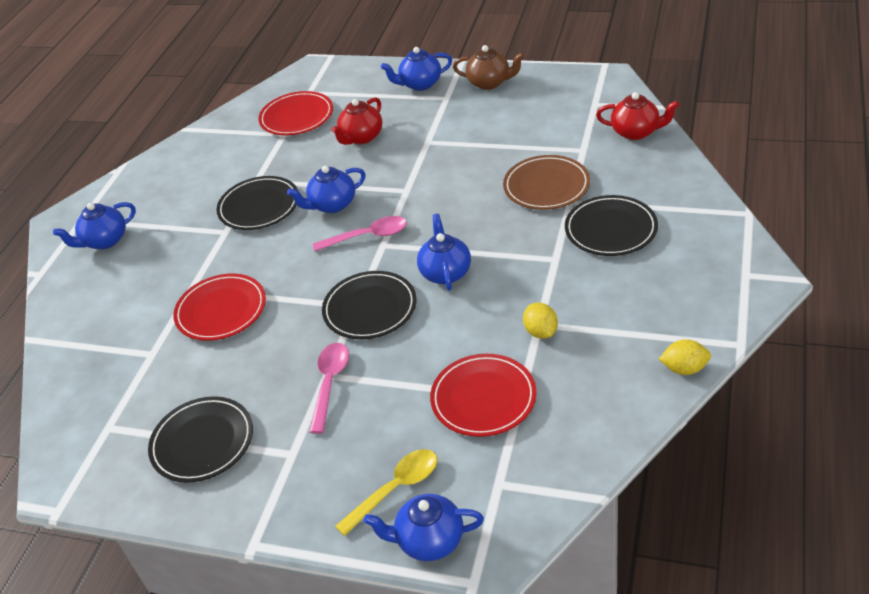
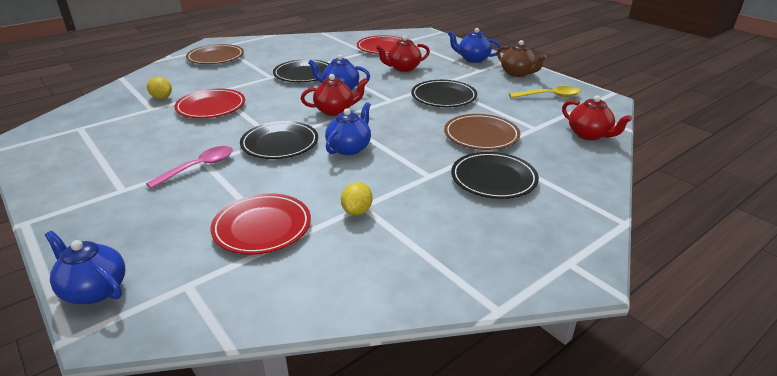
camera: 30 degrees right, 10 degrees down
blue teapot [53,202,136,249] -> brown plate [186,44,244,64]
black plate [148,396,253,483] -> black plate moved to [411,80,477,107]
pink spoon [313,216,407,252] -> red teapot [301,74,368,116]
yellow spoon [335,449,437,536] -> yellow spoon moved to [509,86,581,98]
yellow lemon [659,339,711,375] -> yellow lemon moved to [147,77,172,99]

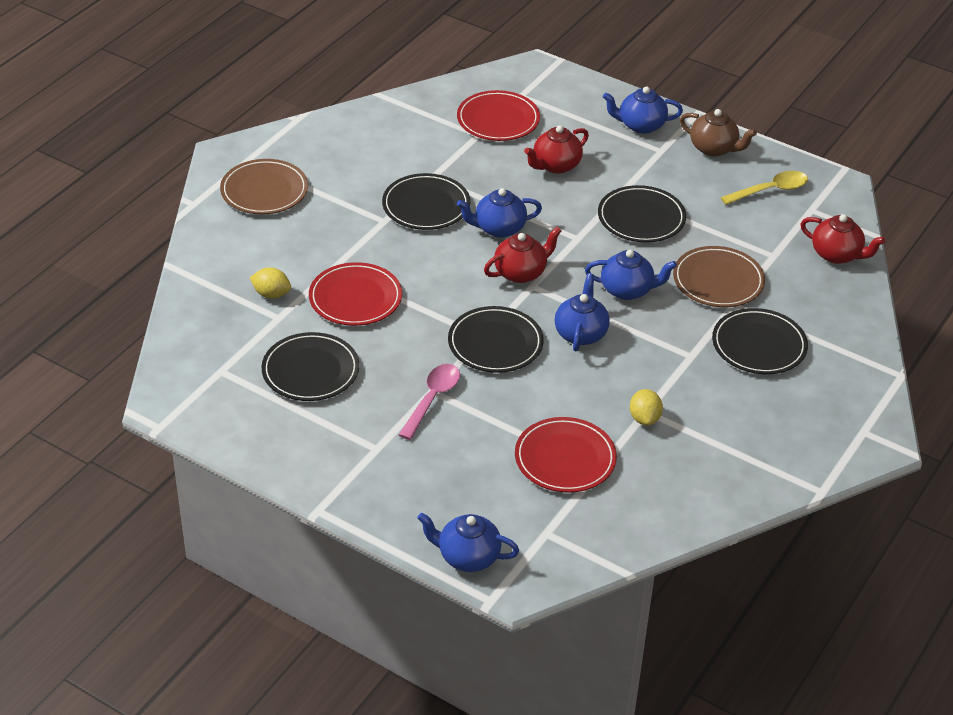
camera: 20 degrees left, 10 degrees up
none -> black plate [261,332,360,401]
none -> blue teapot [585,250,677,300]

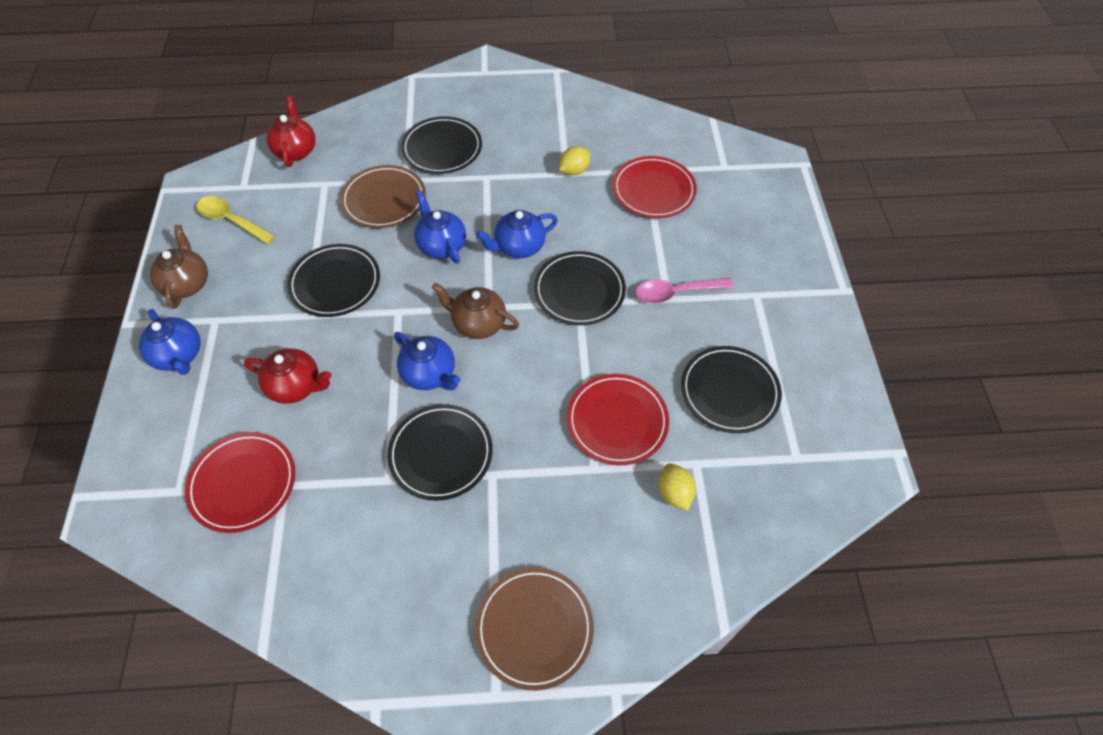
camera: 125 degrees left, 15 degrees up
blue teapot [417,513,519,572] -> none
red teapot [484,227,562,283] -> brown teapot [432,283,519,339]

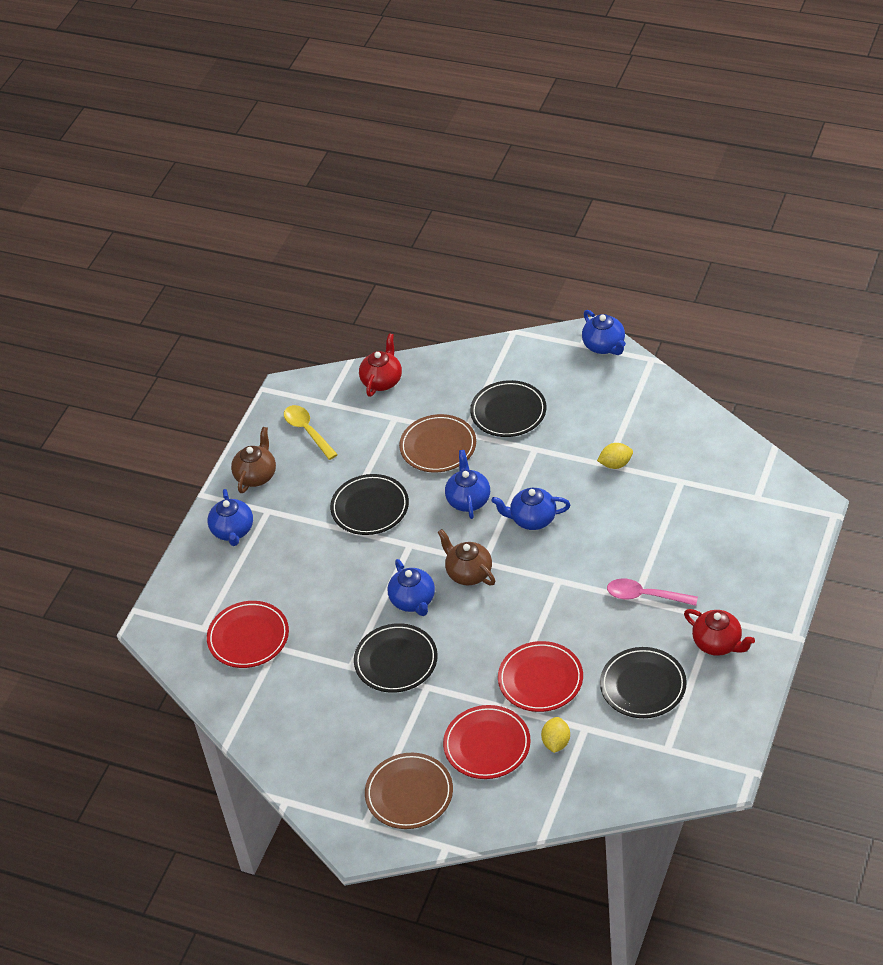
camera: 30 degrees right, 10 degrees down
red teapot [244,348,332,404] -> red teapot moved to [684,609,755,656]
black plate [534,251,626,325] -> none
red plate [613,156,697,218] -> red plate moved to [443,705,531,779]
none -> blue teapot [582,310,626,355]

